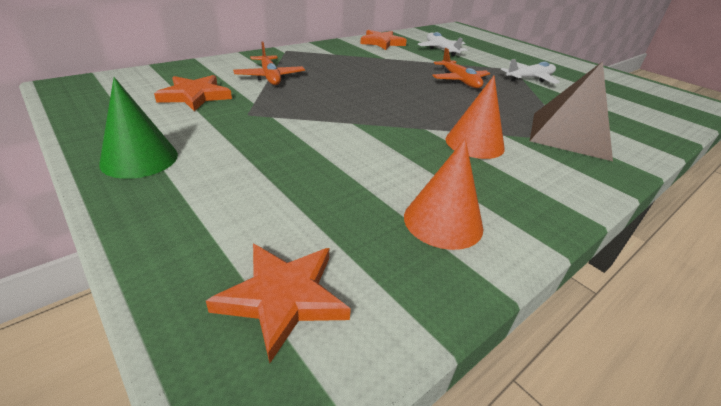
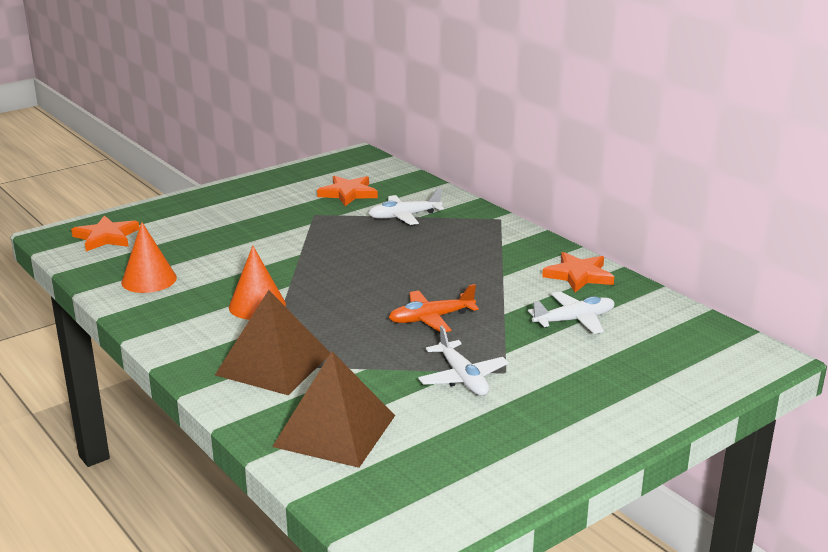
camera: 95 degrees right, 10 degrees down
green cone [99,77,178,179] -> none
orange plane [233,41,305,85] -> white plane [368,188,444,225]
none -> brown pyramid [272,351,395,468]

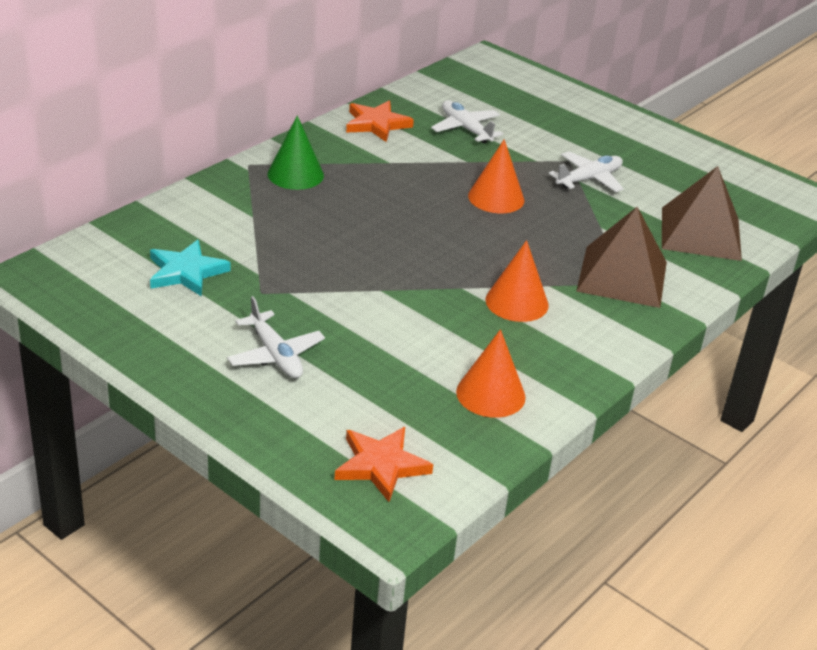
camera: 105 degrees left, 10 degrees up
orange star [317,176,378,206] -> turquoise star [150,240,230,297]
white plane [368,188,444,225] -> white plane moved to [227,296,325,379]
orange plane [389,284,479,332] -> orange cone [468,139,524,213]
none -> green cone [267,115,324,190]

